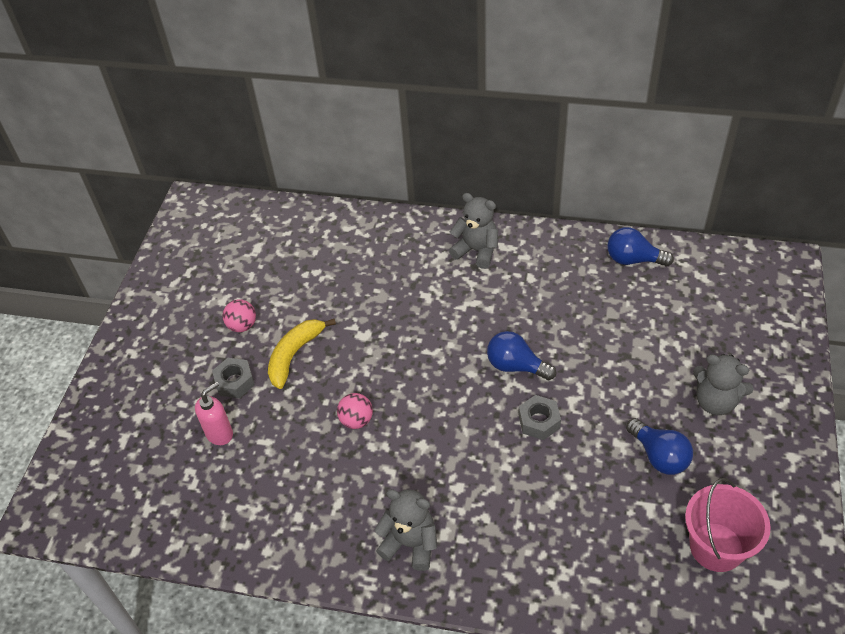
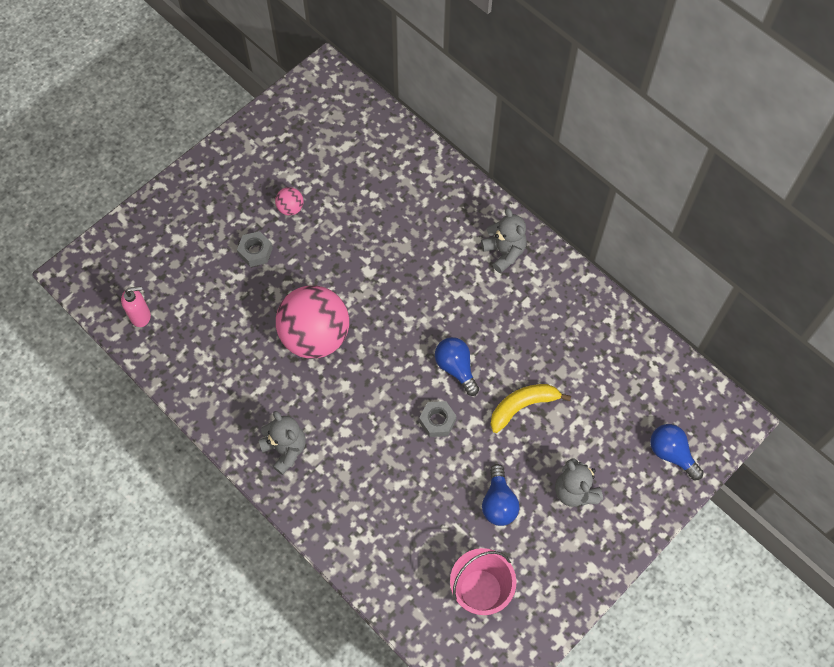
camera: 30 degrees right, 15 degrees up
pink soap dispenser [195,381,233,445] -> pink soap dispenser moved to [121,286,151,327]
yellow banana [268,319,336,389] -> yellow banana moved to [490,384,571,433]
pink ball [337,393,373,429] -> pink ball [276,285,349,359], size x2.43
blue light bulb [607,227,674,267] -> blue light bulb moved to [650,424,704,480]

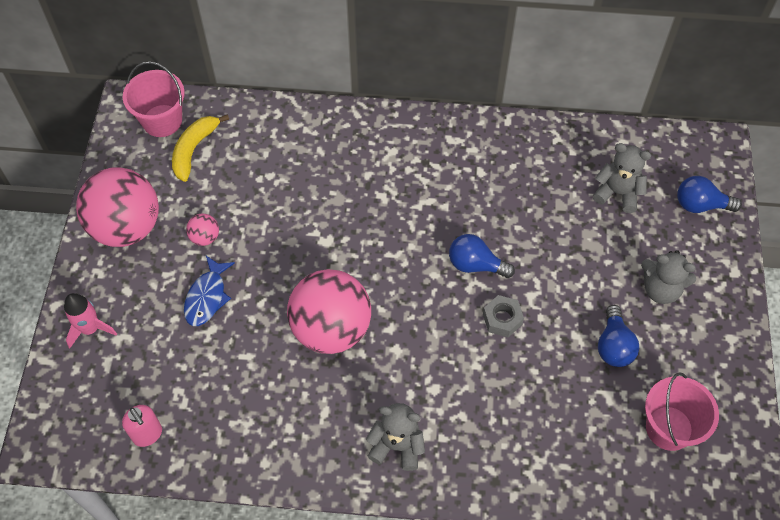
camera: 40 degrees left, 5 degrees down
pink soap dispenser [121,286,151,327] -> pink soap dispenser turned 105 degrees clockwise [122,405,162,447]
grey nut [237,231,273,267] -> blue fish [184,256,235,326]
grey teddy bear [481,208,527,273] -> grey teddy bear moved to [593,143,651,213]
blue light bulb [482,464,519,526] -> blue light bulb turned 45 degrees clockwise [598,305,639,367]
yellow banana [490,384,571,433] -> yellow banana moved to [172,114,229,182]
none -> pink rocket [64,293,117,348]
none -> pink ball [76,167,159,247]
none -> pink bucket [123,61,185,137]

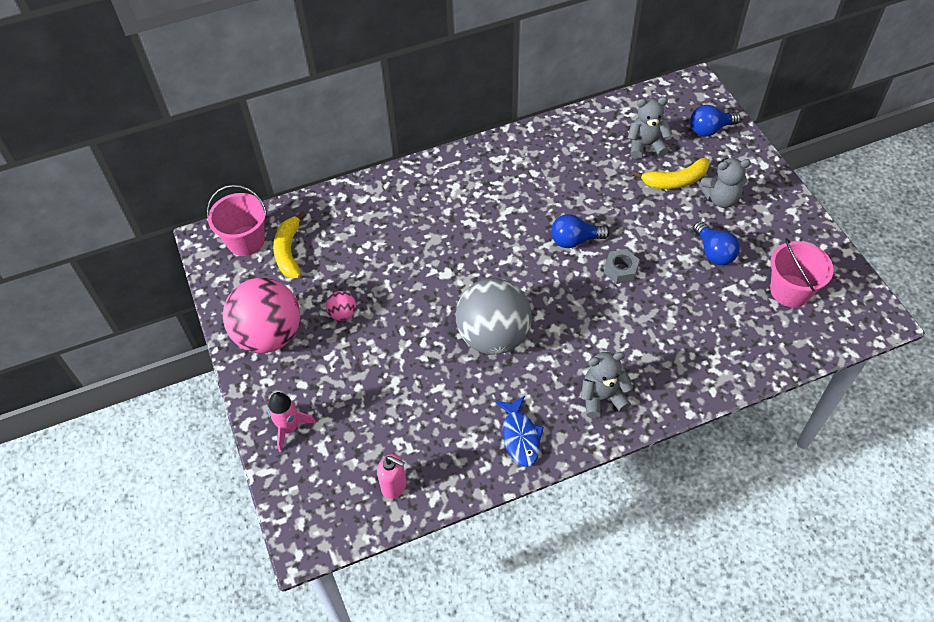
camera: 25 degrees left, 5 degrees down
blue fish [184,256,235,326] -> blue fish moved to [496,396,544,467]
pink ball [287,269,371,354] -> grey ball [456,278,532,355]
none -> yellow banana [633,158,709,189]

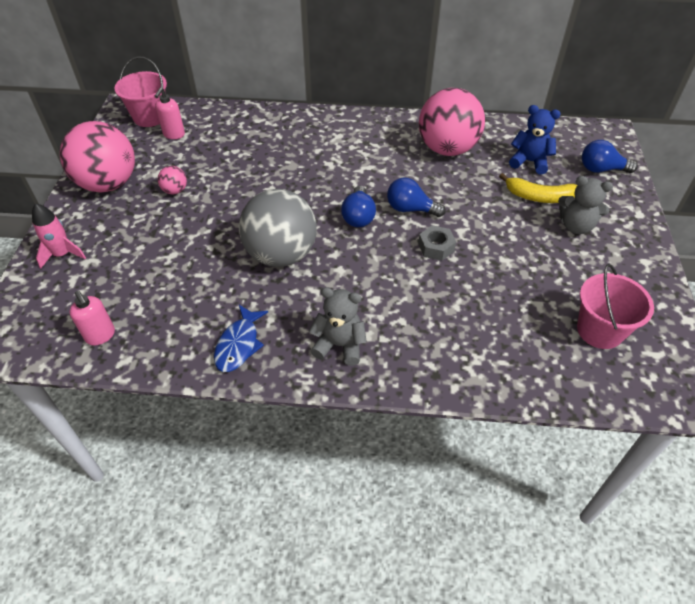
camera: 25 degrees right, 5 degrees down
yellow banana [273,212,306,278] -> pink soap dispenser [155,87,185,139]
grey teddy bear [628,97,672,159] -> blue teddy bear [509,105,561,174]
blue light bulb [693,221,740,265] -> blue light bulb moved to [341,186,376,227]
none -> pink ball [419,88,485,156]

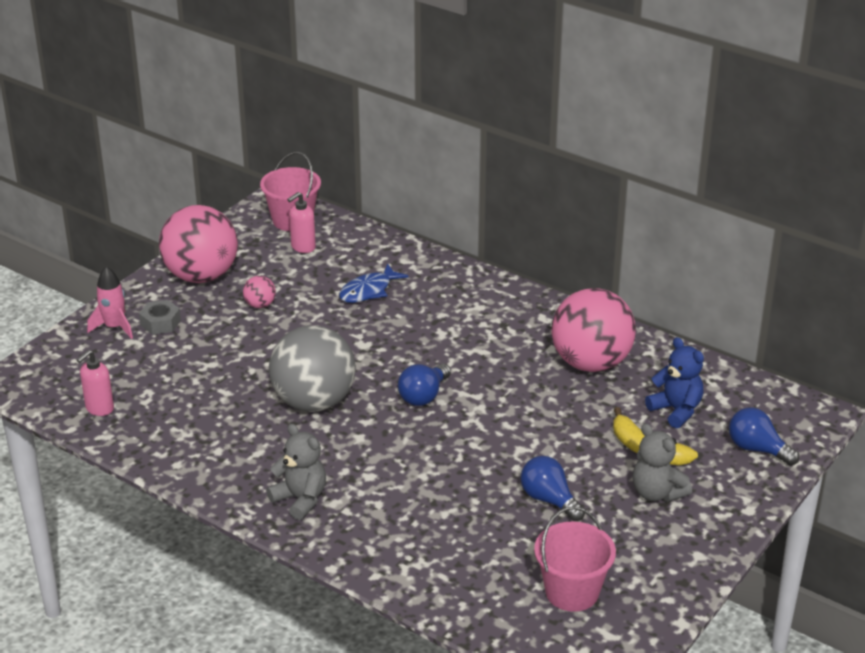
camera: 30 degrees right, 15 degrees down
pink soap dispenser [70,291,115,345] -> pink soap dispenser turned 45 degrees clockwise [77,350,114,416]
blue fish [214,305,268,372] -> blue fish moved to [339,264,408,303]
blue light bulb [387,178,446,217] -> blue light bulb moved to [521,456,585,521]
grey nut [418,225,456,261] -> grey nut moved to [139,300,181,335]

